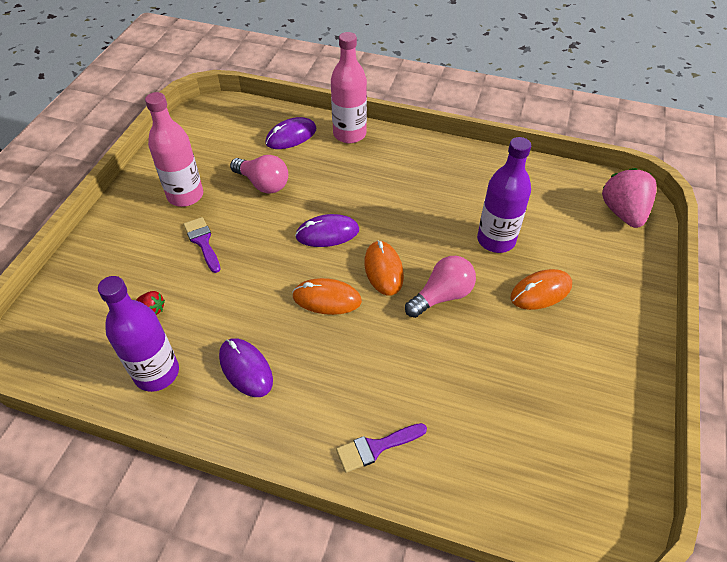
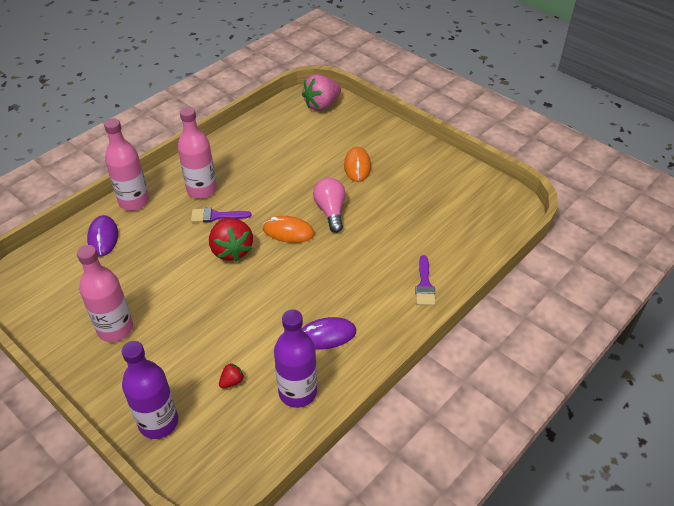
camera: 65 degrees left, 5 degrees down
purple brush [183,217,221,273] -> purple brush moved to [191,208,251,223]
pink light bulb [230,155,288,194] -> none
orange mouse [292,278,362,315] -> none
purple mouse [295,214,359,247] -> red strawberry [209,218,253,262]
purple bottle [477,137,531,253] -> purple bottle moved to [122,341,178,439]
pink strawberry [602,168,657,228] -> pink strawberry turned 60 degrees counterclockwise [302,74,341,111]
none -> pink bottle [178,107,217,199]

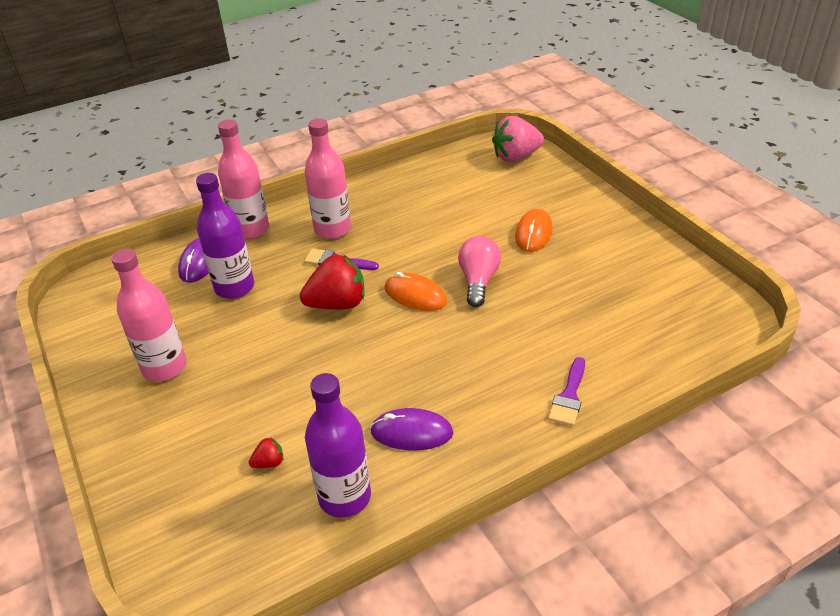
camera: 20 degrees right, 5 degrees down
purple bottle [122,341,178,439] -> purple bottle moved to [196,173,254,299]
red strawberry [209,218,253,262] -> red strawberry turned 105 degrees counterclockwise [300,254,365,309]

